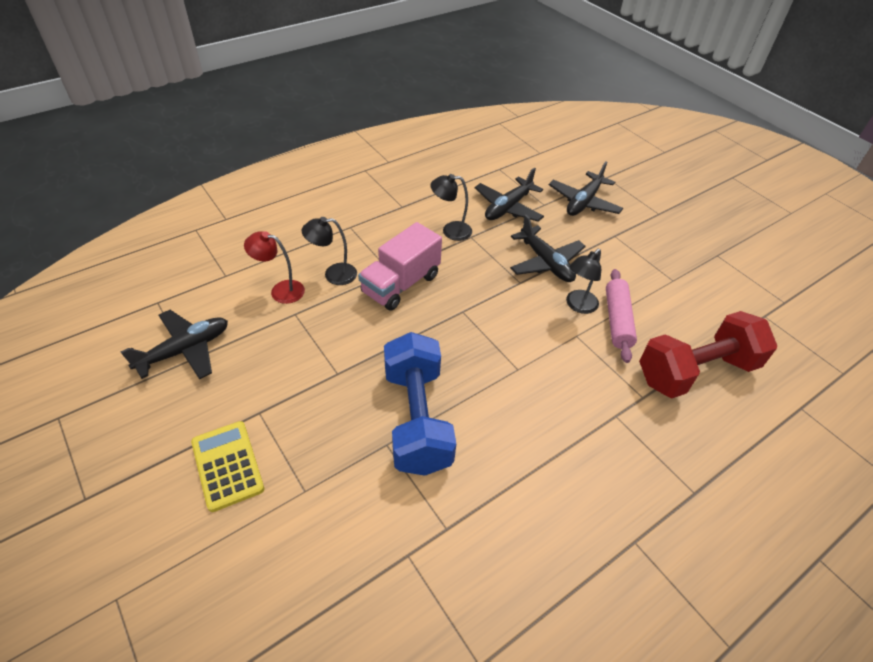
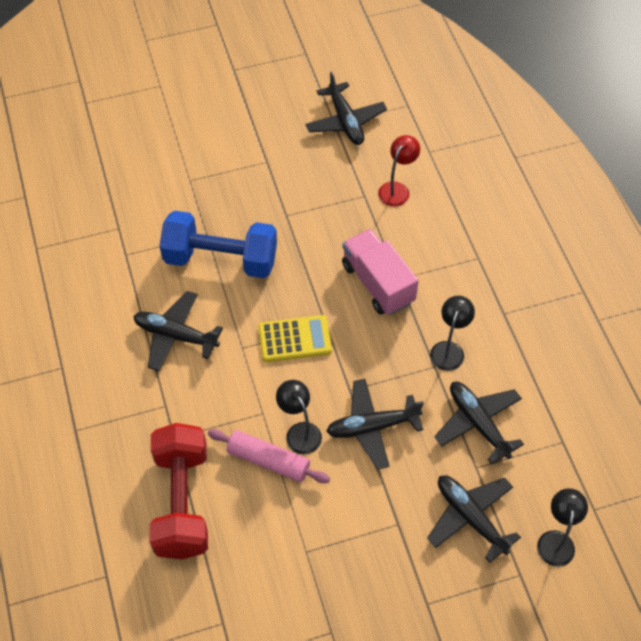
camera: 110 degrees right, 10 degrees up
yellow calculator [191,421,264,512] -> yellow calculator moved to [258,315,332,362]
black lamp [301,217,357,285] -> black lamp moved to [537,488,588,567]
none -> black plane [133,291,223,371]

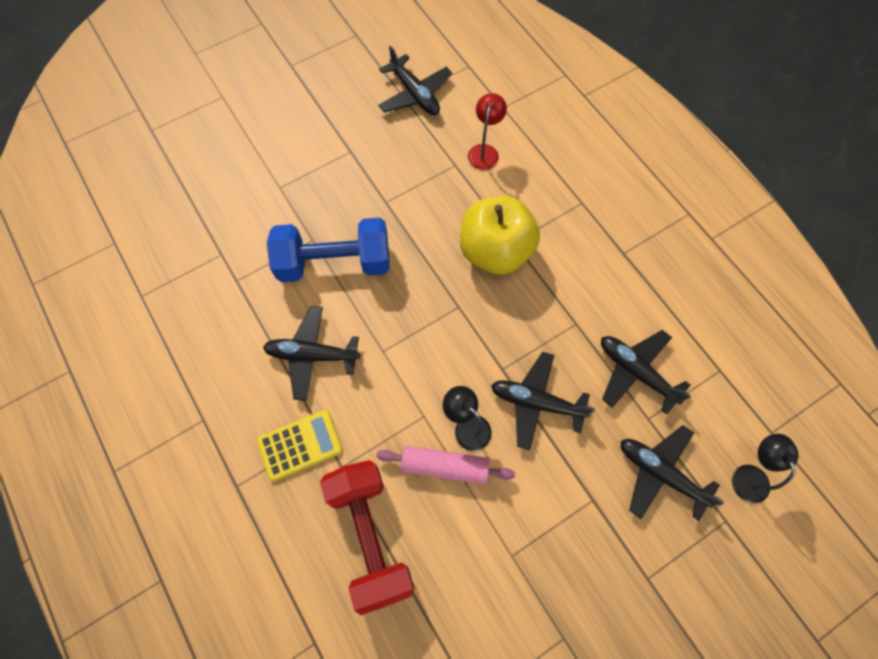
camera: 15 degrees left, 10 degrees up
yellow calculator [258,315,332,362] -> yellow calculator moved to [257,410,343,482]
black plane [326,379,424,470] -> black plane turned 45 degrees clockwise [491,352,595,450]
pink truck [342,229,419,315] -> yellow apple [460,196,540,275]
black lamp [430,296,475,371] -> none

